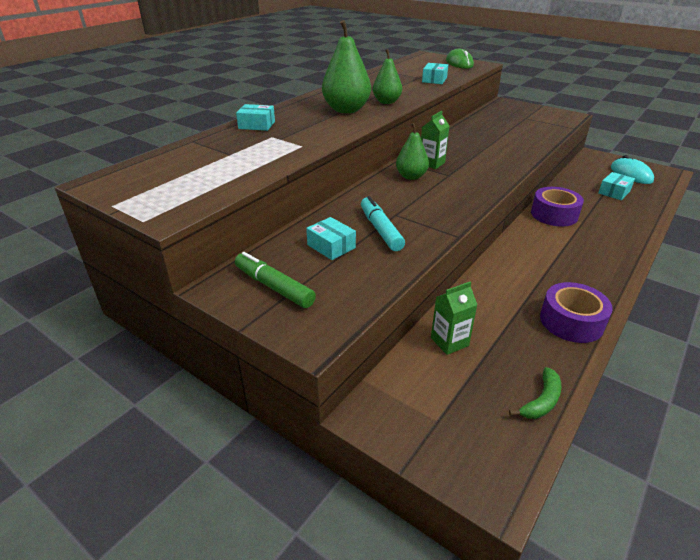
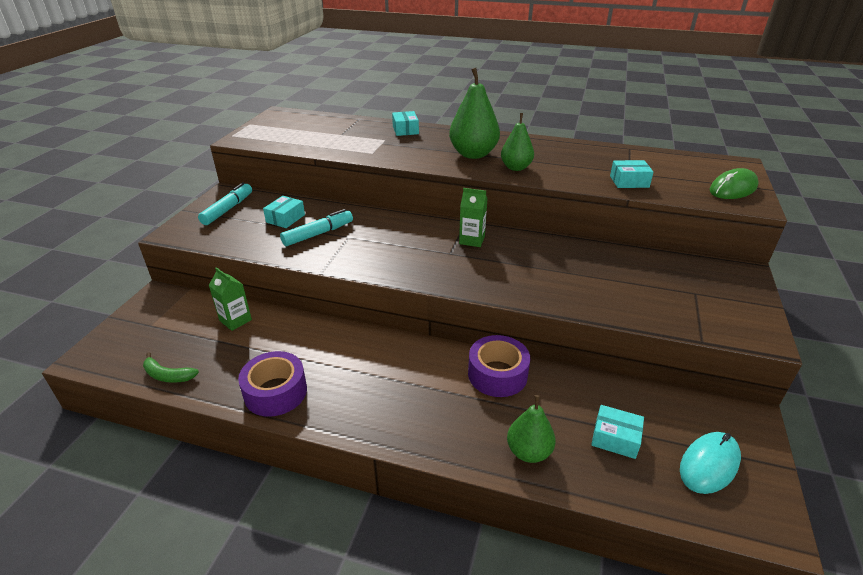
camera: 70 degrees right, 0 degrees up
green marker [235,252,316,308] -> turquoise marker [198,182,252,225]
green pear [396,123,429,180] -> green pear moved to [507,395,556,463]

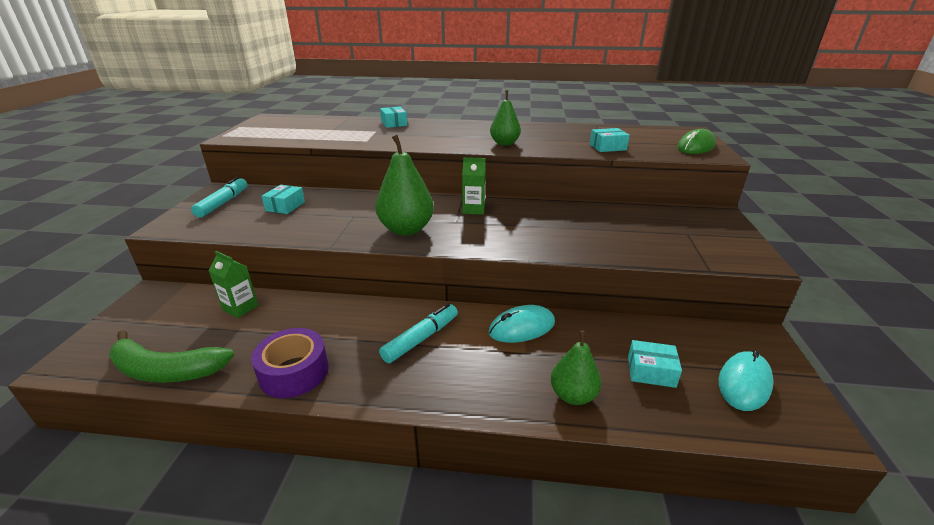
camera: 10 degrees left, 5 degrees down
green banana [143,352,199,383] -> green banana [109,330,234,383], size x1.85
turquoise marker [280,209,353,246] -> turquoise marker moved to [379,304,458,363]
green pear [449,68,500,159] -> green pear moved to [375,135,434,235]
purple tape [468,335,530,397] -> turquoise mouse [489,305,555,343]

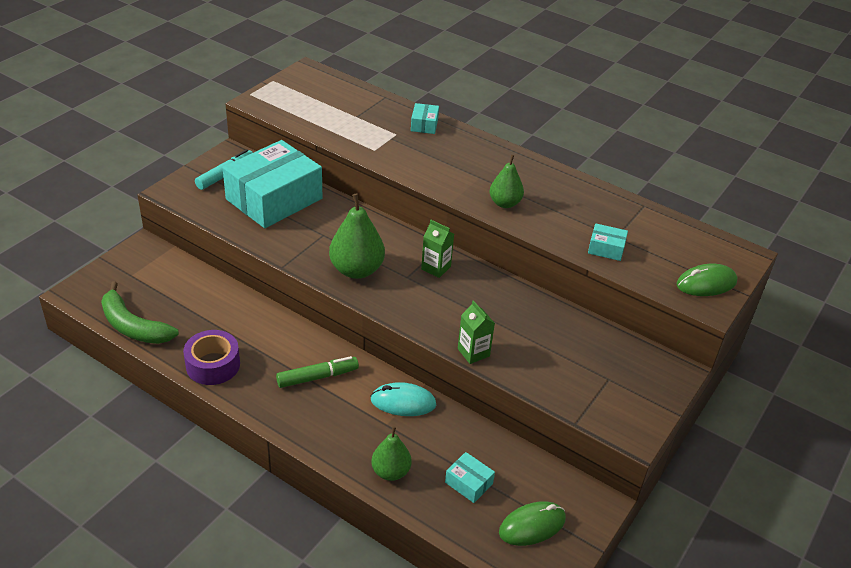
camera: 25 degrees right, 10 degrees up
green carton [208,251,258,318] -> green carton moved to [458,300,495,364]
turquoise box [261,185,305,214] -> turquoise box [223,140,322,228], size x2.48
turquoise marker [379,304,458,363] -> green marker [276,356,359,388]
turquoise mouse [719,350,774,411] -> green mouse [499,501,566,546]

